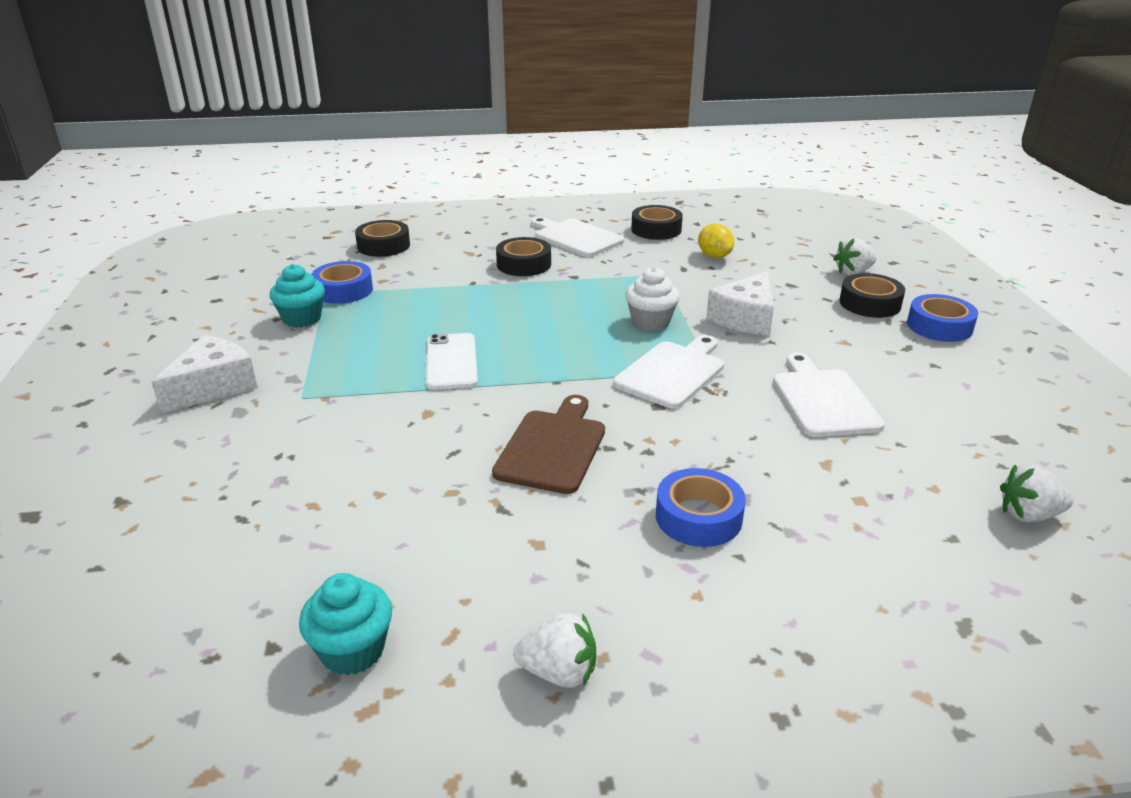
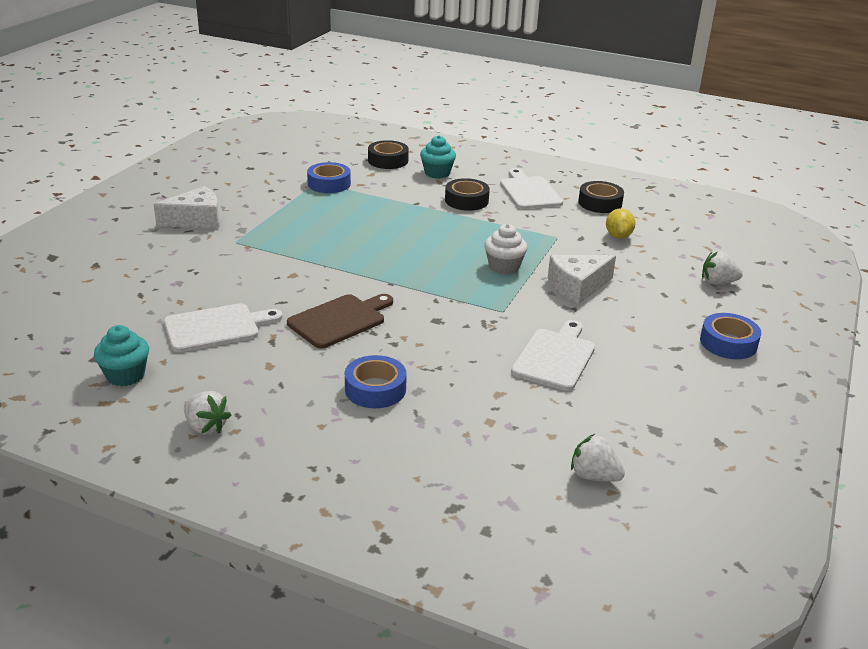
camera: 30 degrees right, 0 degrees up
turquoise cupcake [270,264,325,328] -> turquoise cupcake moved to [420,135,456,179]
white phone [426,333,478,390] -> none
white cutting board [613,335,724,409] -> white cutting board moved to [164,303,283,352]
black tape [840,273,905,318] -> none

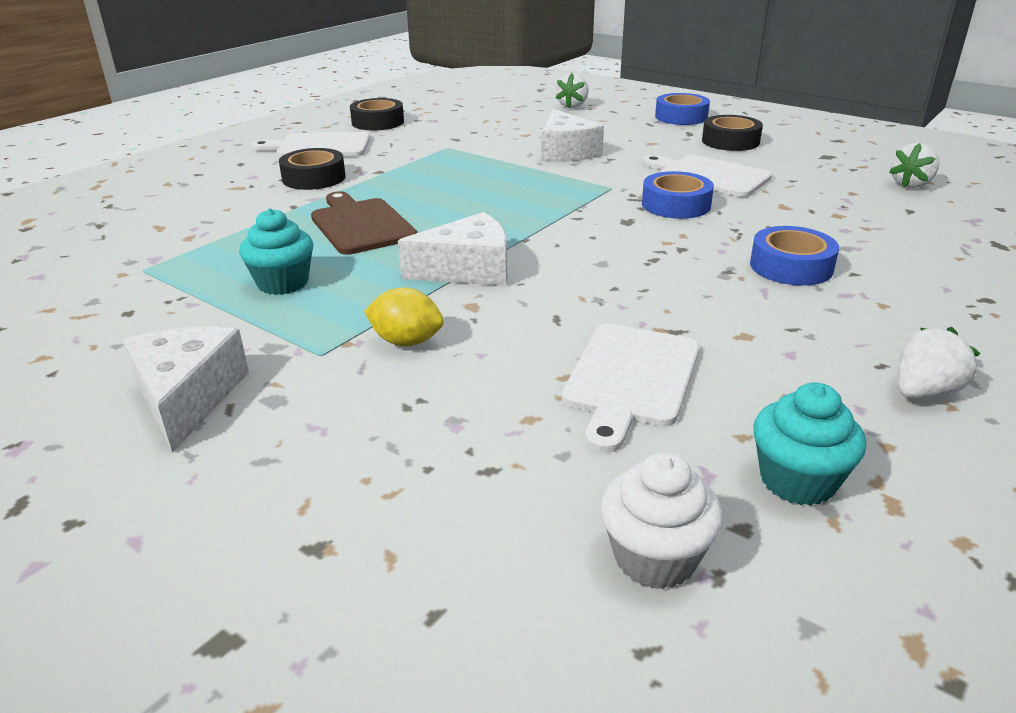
camera: 75 degrees left, 0 degrees up
white cutting board [164,303,283,352] -> white cutting board turned 150 degrees counterclockwise [562,324,699,453]
brown cutting board [287,294,393,349] -> brown cutting board moved to [311,191,417,255]
blue tape [307,162,351,193] -> blue tape moved to [642,171,714,219]
black tape [368,140,409,169] -> black tape moved to [702,115,763,151]
turquoise cupcake [420,135,456,179] -> turquoise cupcake moved to [239,208,313,295]
white cupcake [484,224,528,275] -> white cupcake moved to [601,453,723,589]
yellow lemon [606,208,636,239] -> yellow lemon moved to [364,287,444,347]
none -> white cheese [398,212,507,286]

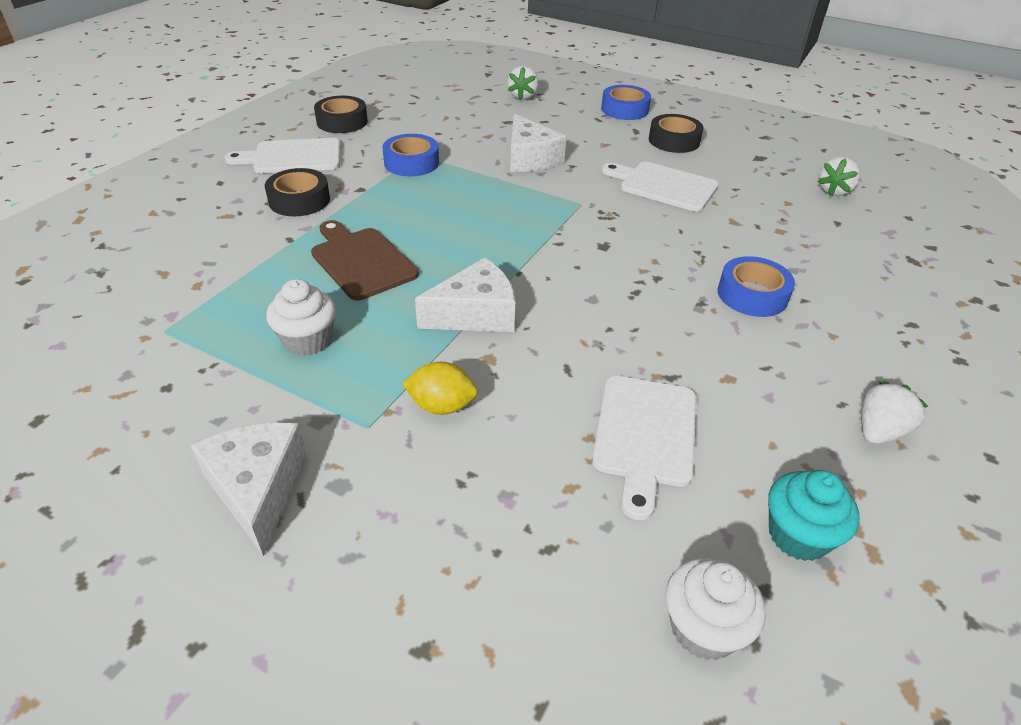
camera: 10 degrees left, 10 degrees up
turquoise cupcake [239,208,313,295] -> white cupcake [266,279,336,356]
blue tape [642,171,714,219] -> blue tape moved to [382,134,439,176]

